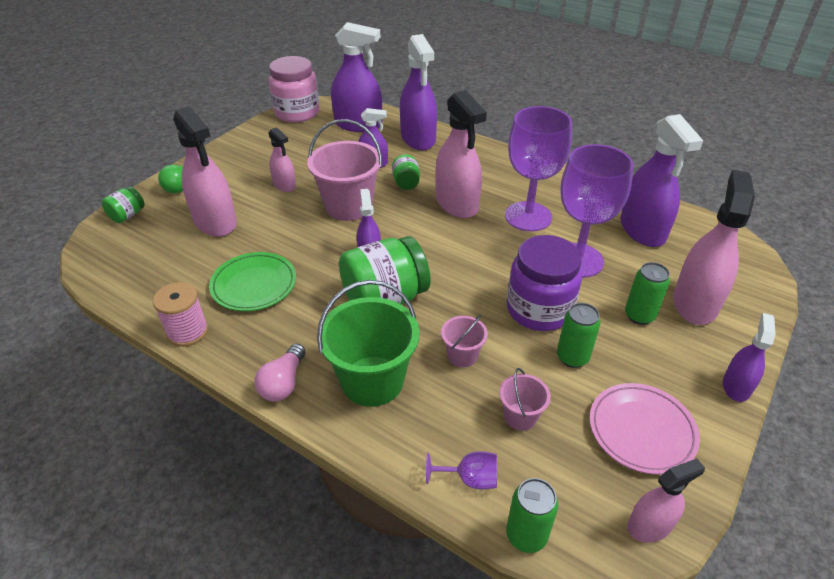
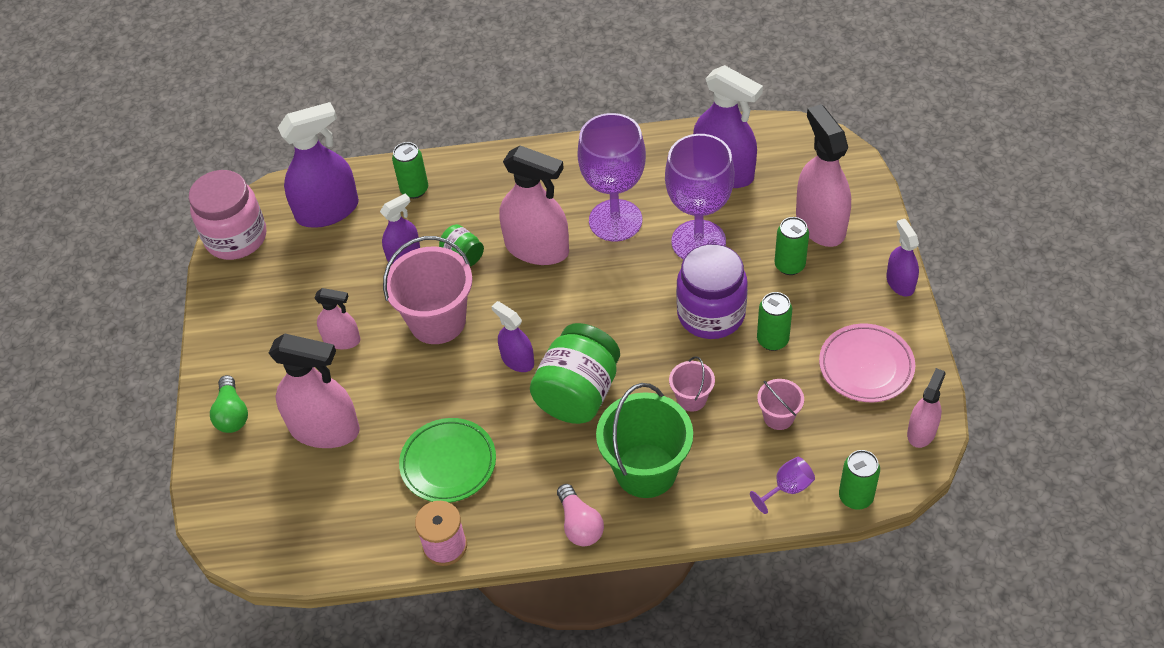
camera: 35 degrees left, 10 degrees up
green jar [102,186,145,223] -> none
purple spray bottle [400,34,437,151] -> green can [392,142,428,199]

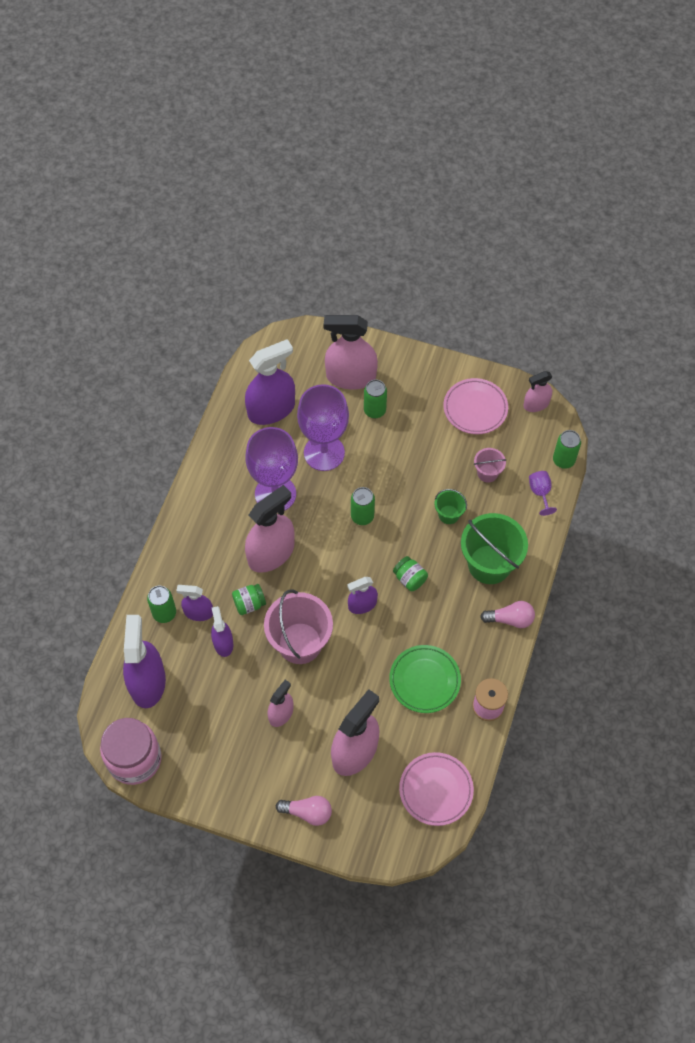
camera: 70 degrees left, 10 degrees up
green light bulb [210,375,248,433] -> pink light bulb [276,796,332,826]
green jar [530,323,620,424] -> green jar [393,556,428,591], size x0.49
pink bucket [669,356,715,412] -> green bucket [435,489,467,524]
purple jar [676,244,748,339] -> none
green can [757,292,792,351] -> green can moved to [351,487,375,525]
purple spray bottle [886,219,919,297] -> purple spray bottle moved to [176,585,213,621]
pink spray bottle [907,368,946,448] -> pink spray bottle turned 75 degrees counterclockwise [524,371,552,412]
none -> pink plate [399,752,474,826]

